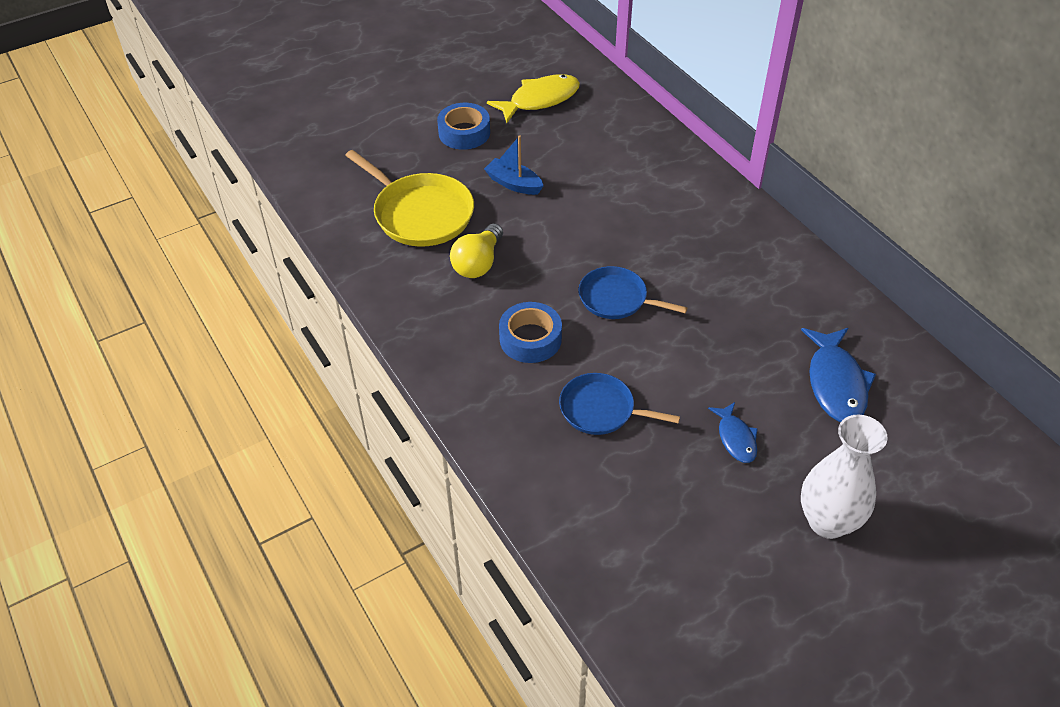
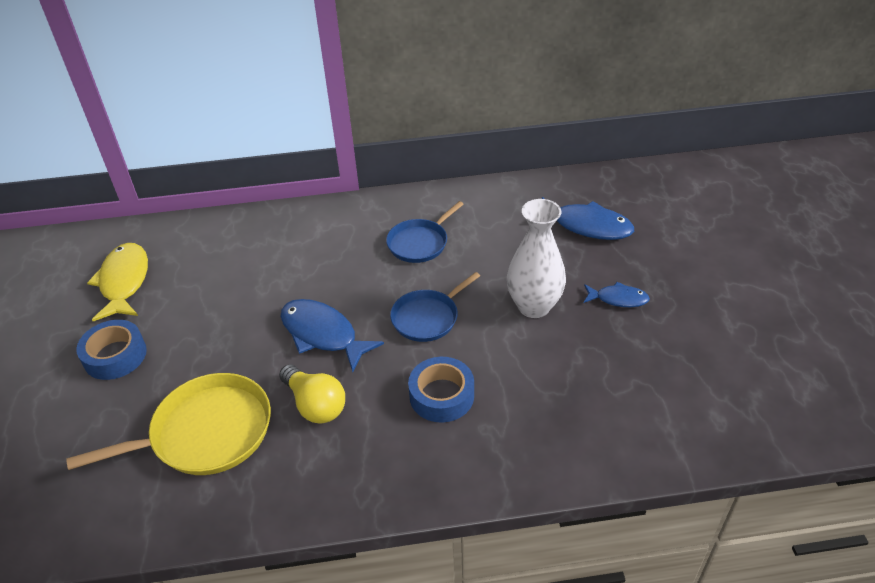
camera: 65 degrees left, 5 degrees down
blue boat [484,135,543,195] -> none
blue pan [559,373,680,435] -> blue pan moved to [386,201,464,263]
white vase [801,415,888,539] -> white vase moved to [507,199,566,318]
none -> blue fish [280,299,384,372]

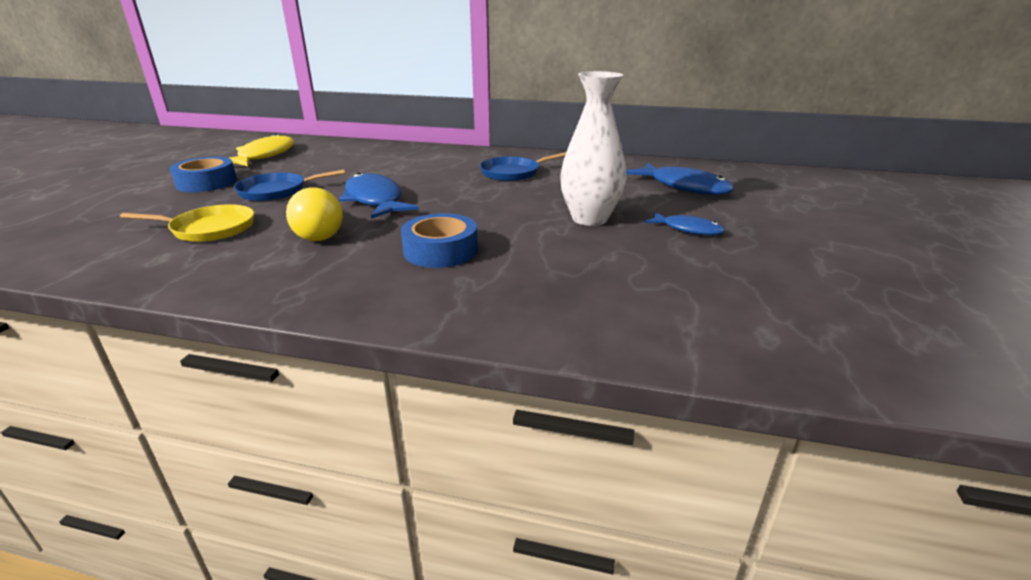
camera: 20 degrees right, 15 degrees down
yellow pan [66,373,271,475] -> yellow pan [120,204,254,242], size x0.64
blue pan [390,272,480,342] -> blue pan moved to [234,170,345,201]

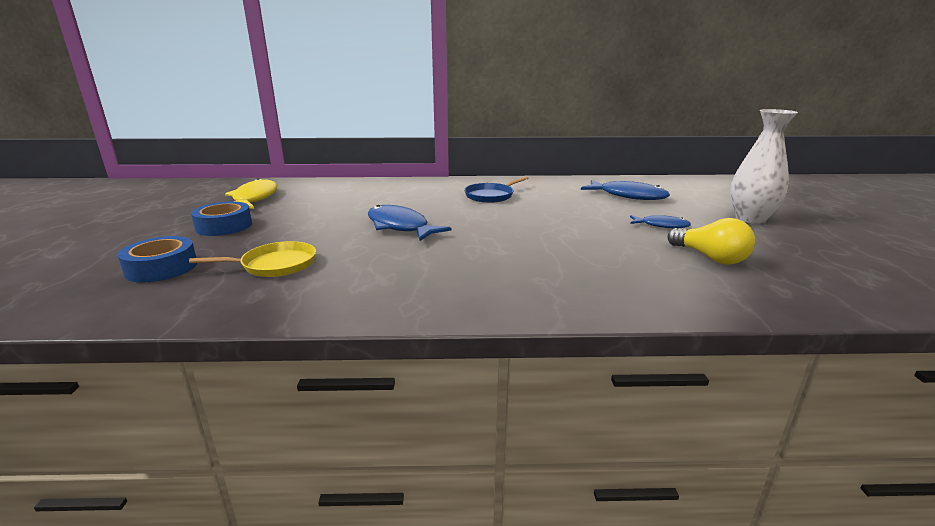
camera: 15 degrees left, 5 degrees down
blue pan [234,170,345,201] -> none
yellow light bulb [286,187,343,241] -> yellow light bulb moved to [667,218,755,265]
blue tape [401,213,478,268] -> blue tape moved to [118,236,197,282]
white vase [560,71,626,226] -> white vase moved to [730,109,798,224]

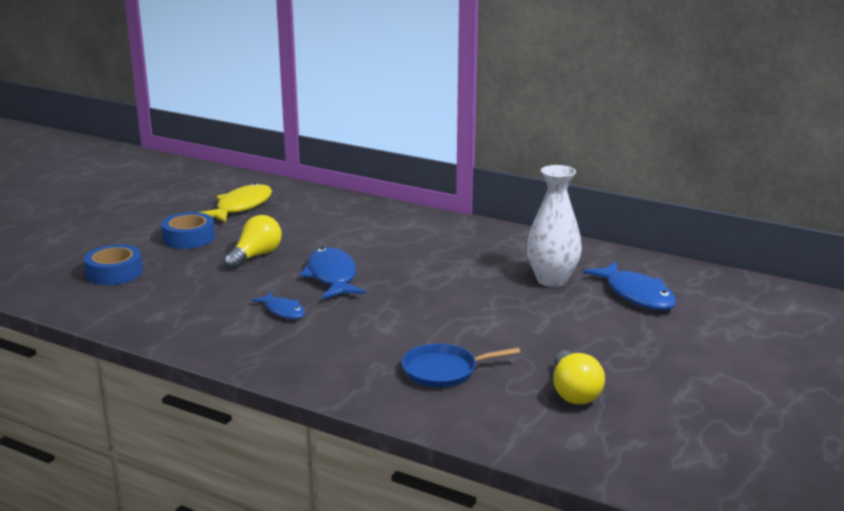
camera: 30 degrees right, 0 degrees up
yellow pan [189,241,316,277] -> none
blue pan [464,176,528,203] -> blue pan moved to [401,343,520,387]
blue fish [630,215,691,228] -> blue fish moved to [252,292,305,319]
white vase [730,109,798,224] -> white vase moved to [527,165,582,287]
none -> yellow light bulb [224,215,282,269]

